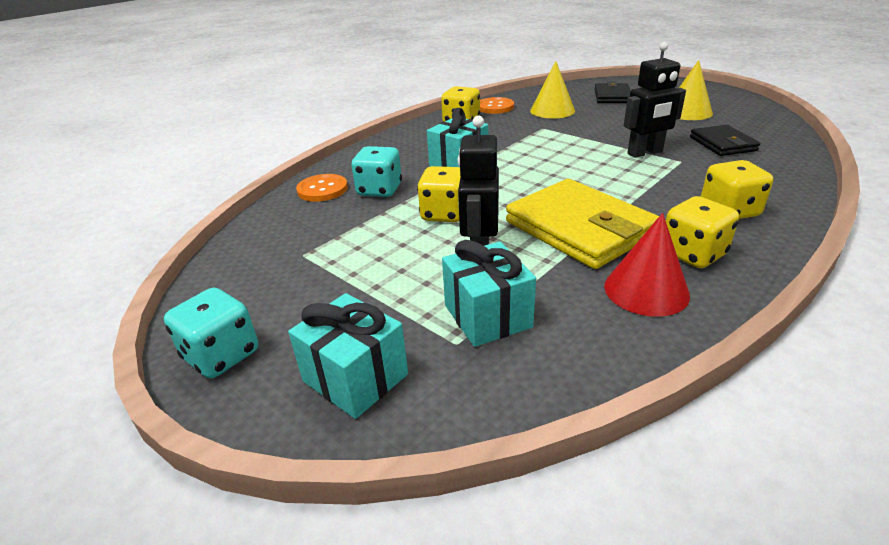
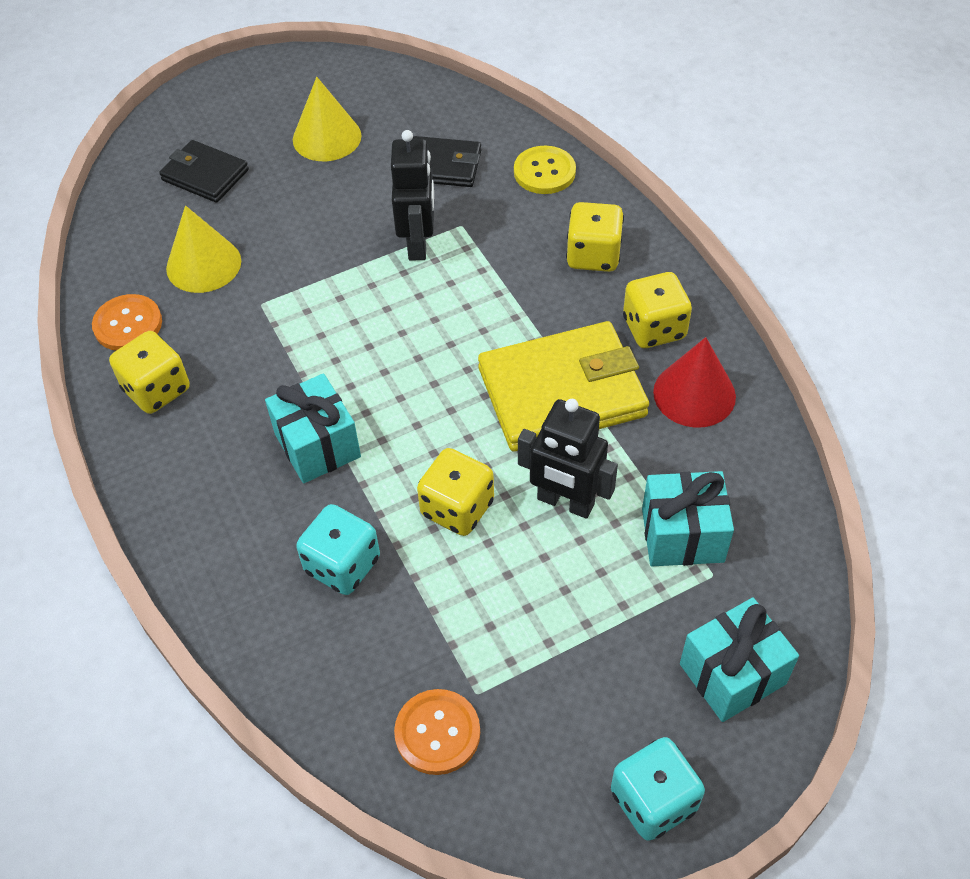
camera: 70 degrees left, 20 degrees up
orange button [296,174,348,202] -> orange button moved to [394,689,480,775]
none -> yellow button [514,146,576,194]

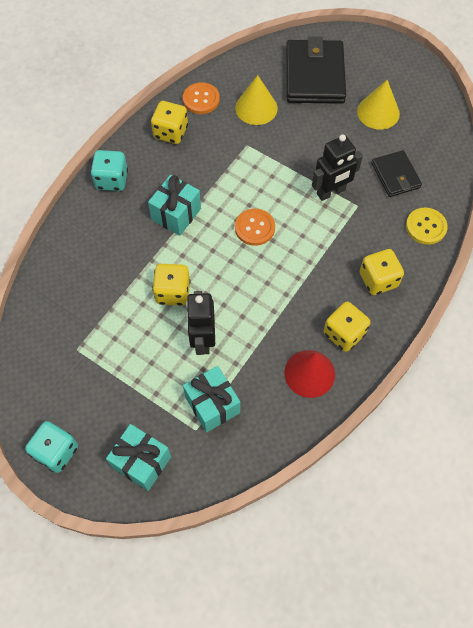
camera: 60 degrees right, 10 degrees up
black wallet [159,140,249,203] -> black wallet [286,36,346,104], size x1.76
turquoise dice [296,504,380,595] -> turquoise dice moved to [90,150,128,191]
orange button [394,689,480,775] -> orange button moved to [235,209,275,246]
yellow wallet [478,321,649,451] -> none

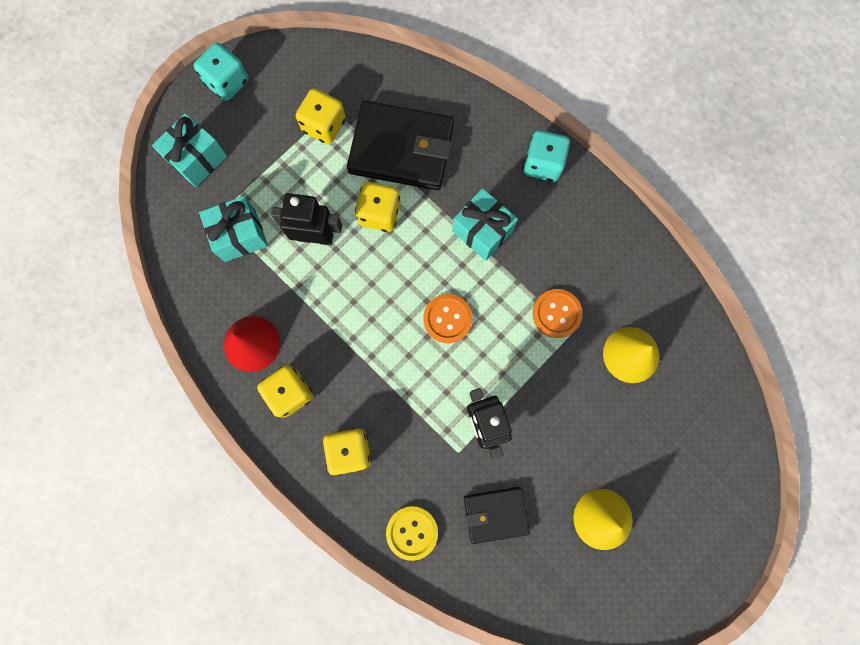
camera: 100 degrees right, 15 degrees up
yellow dice [151,101,188,144] -> yellow dice moved to [296,88,346,144]
orange button [183,82,220,114] -> orange button moved to [532,289,583,338]
black wallet [286,36,346,104] -> black wallet moved to [347,101,454,190]

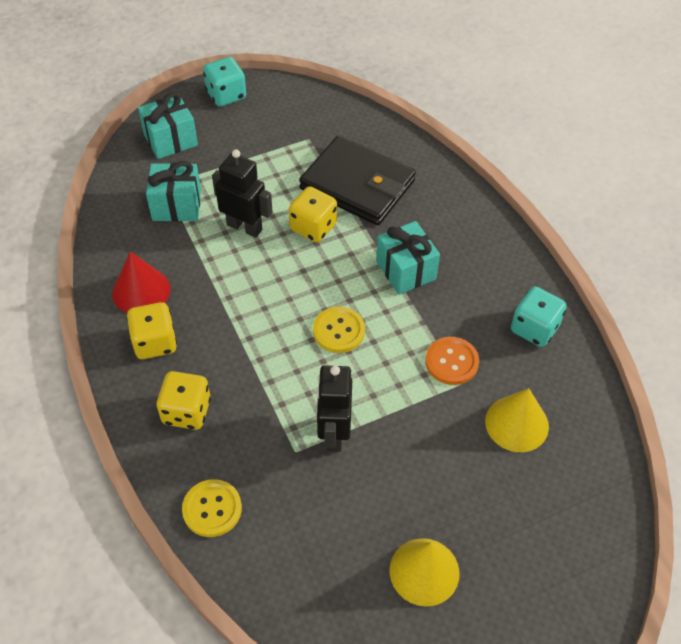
camera: 20 degrees right, 25 degrees down
yellow dice [296,88,346,144] -> none
orange button [423,294,473,343] -> yellow button [313,306,365,353]
black wallet [464,487,530,544] -> none
turquoise dice [523,130,570,182] -> turquoise dice moved to [511,286,567,347]

